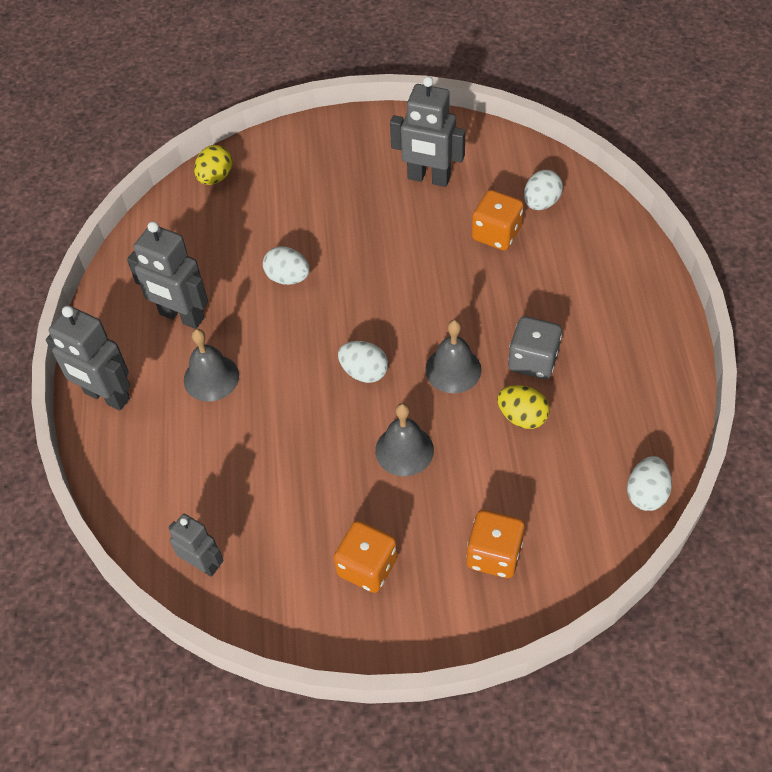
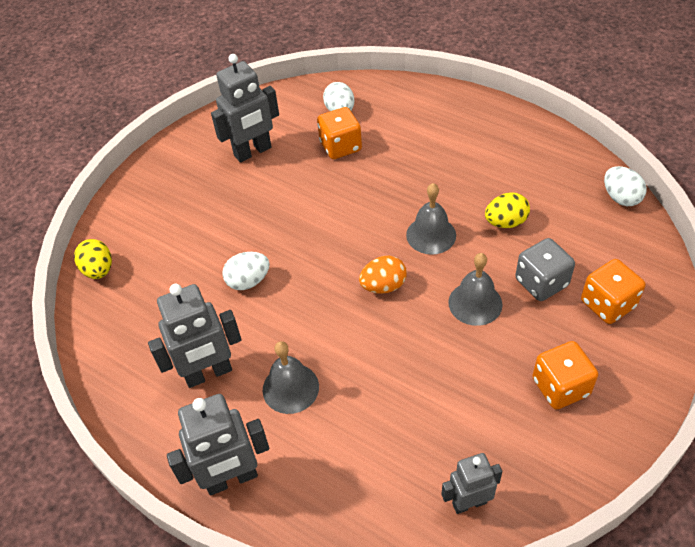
camera: 50 degrees left, 5 degrees down
white egg [338,341,388,383] -> orange egg [359,256,407,294]
grey dice [508,316,562,379] -> grey dice moved to [515,238,575,301]

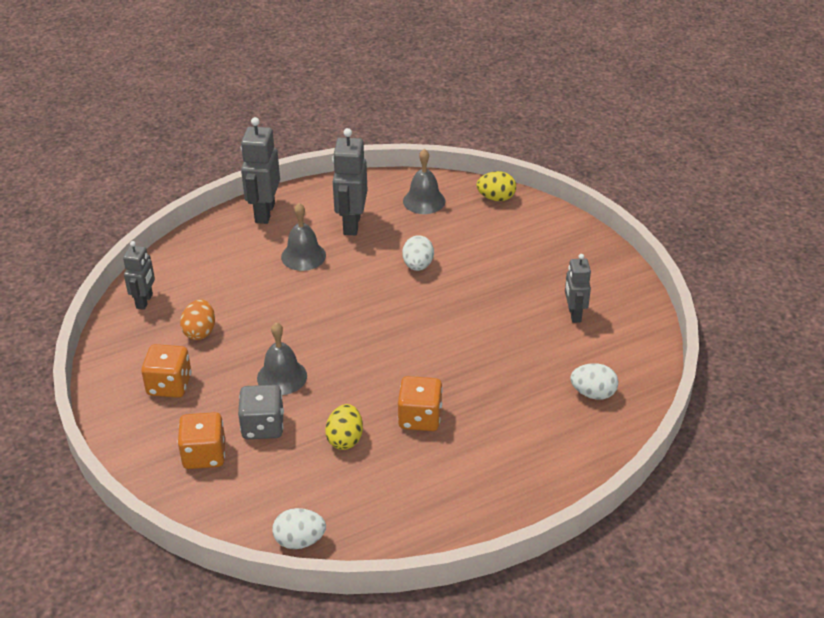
camera: 115 degrees right, 10 degrees down
grey robot [211,54,279,163] -> grey robot [565,254,591,323], size x0.63
orange dice [317,107,362,159] -> orange dice moved to [398,376,443,431]
orange egg [359,256,407,294] -> orange egg moved to [180,299,215,340]
grey bell [406,183,456,255] -> grey bell moved to [403,149,445,214]

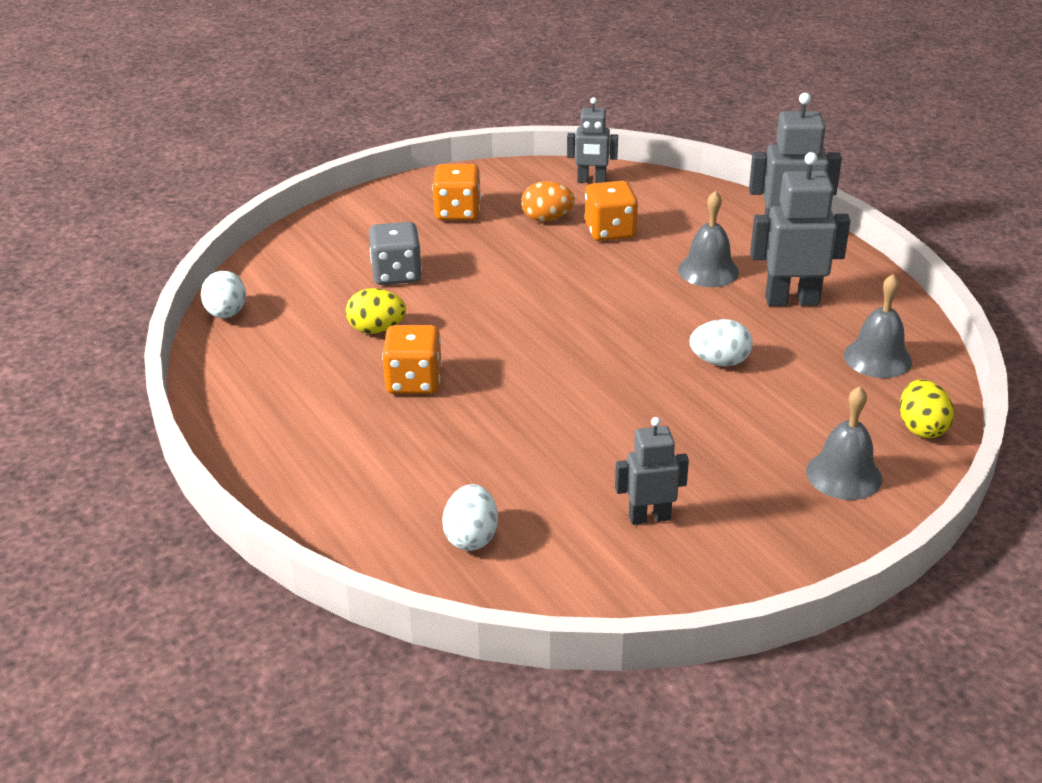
camera: 85 degrees right, 5 degrees down
orange dice [178,412,225,469] -> orange dice moved to [585,181,638,241]
grey bell [257,322,307,395] -> grey bell moved to [806,386,882,500]

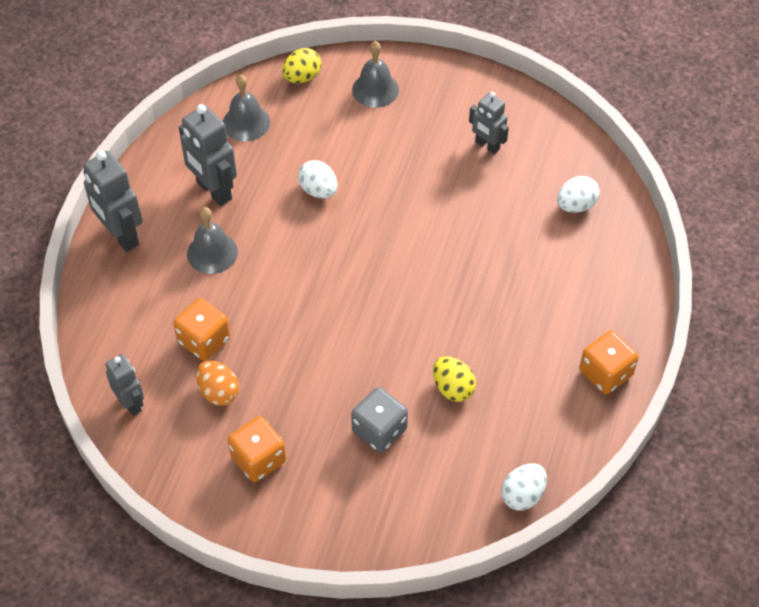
camera: 130 degrees left, 20 degrees up
orange dice [382,325,442,394] -> orange dice moved to [580,330,639,394]

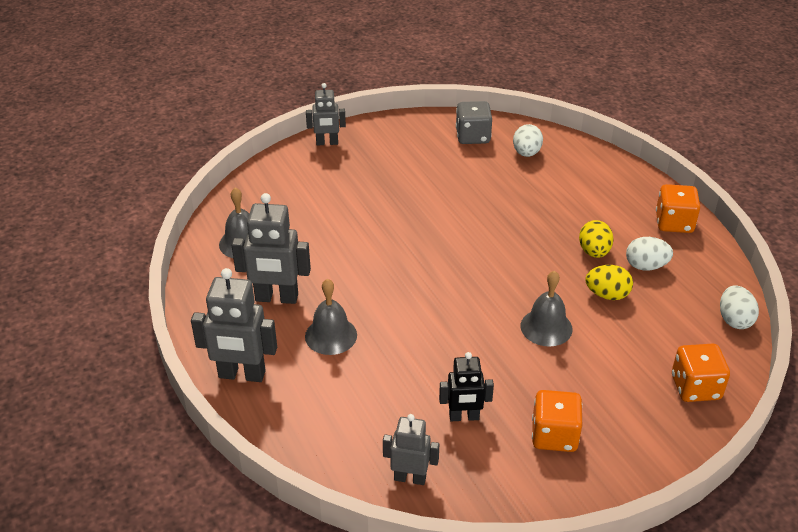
camera: 45 degrees left, 15 degrees down
orange dice [173,298,230,361] -> orange dice moved to [672,344,730,402]
orange egg [196,360,239,406] -> black robot [439,352,494,421]
yellow egg [282,48,321,83] -> yellow egg moved to [579,220,614,258]
white egg [298,160,337,198] -> white egg moved to [626,237,673,270]
grey dice [351,387,408,453] -> grey dice moved to [456,101,492,144]
grey bell [352,41,399,108] -> grey bell moved to [521,271,573,346]
grey robot [469,92,509,154] -> grey robot moved to [306,83,346,145]

